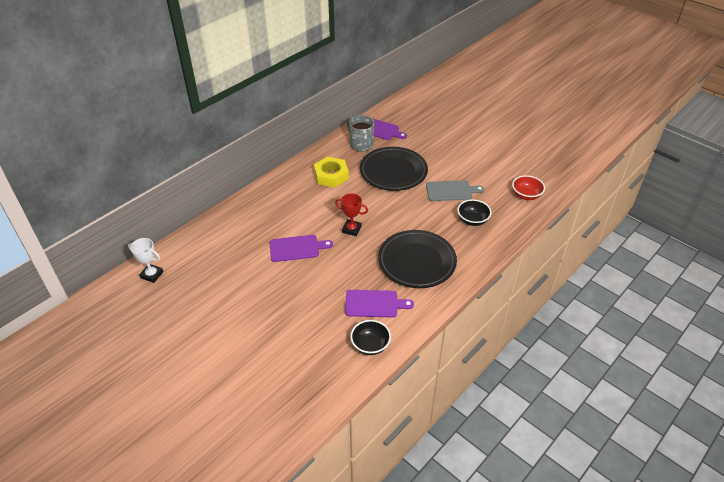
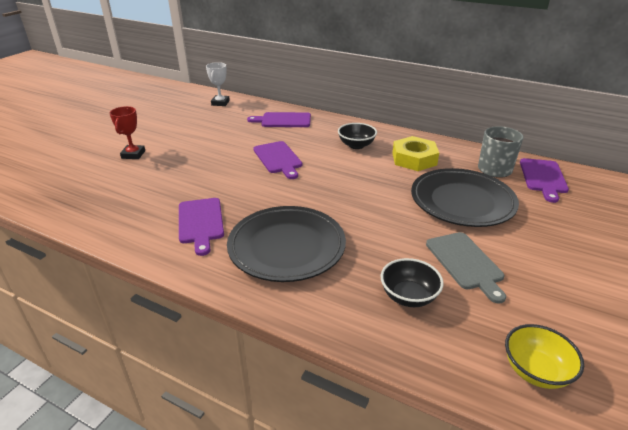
camera: 75 degrees right, 10 degrees down
red trophy [335,193,368,236] -> red trophy moved to [110,106,145,159]
black bowl [350,320,391,355] -> black bowl moved to [338,123,377,149]
red bowl [512,175,545,200] -> yellow bowl [505,324,584,389]
none -> purple cutting board [247,112,311,127]

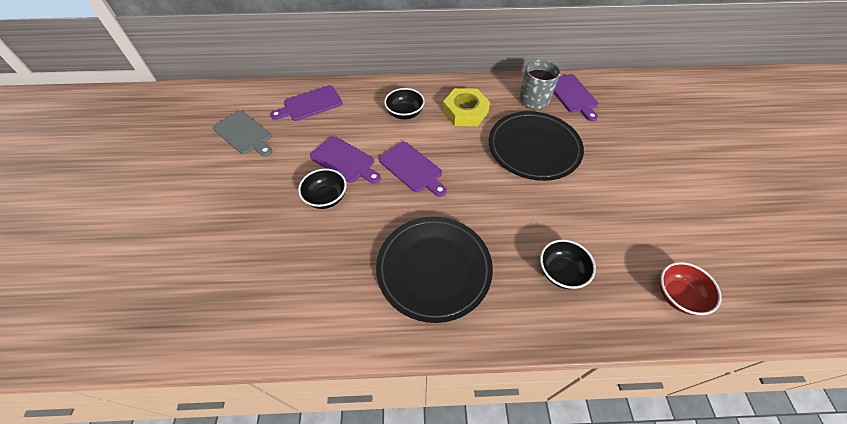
camera: 30 degrees left, 20 degrees up
red trophy [110,106,145,159] -> none
purple cutting board [179,198,224,256] -> purple cutting board moved to [379,142,447,197]
white trophy [206,62,230,106] -> none
grey cutting board [426,232,506,304] -> grey cutting board moved to [213,111,272,157]
yellow bowl [505,324,584,389] -> red bowl [660,262,722,315]
none -> black bowl [298,168,347,209]

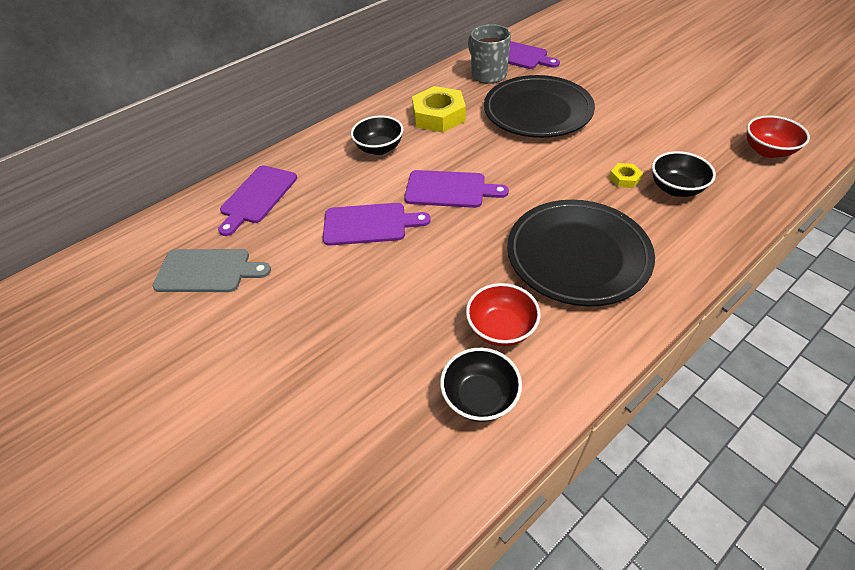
camera: 35 degrees left, 5 degrees down
black bowl [298,168,347,209] -> black bowl moved to [440,348,522,422]
none -> red bowl [466,283,541,346]
none -> yellow nut [609,163,643,188]

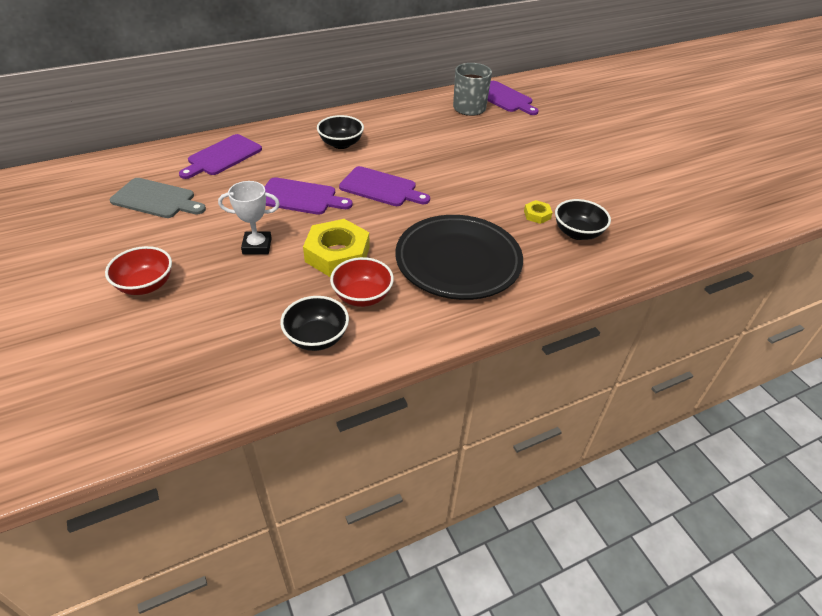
camera: 10 degrees right, 5 degrees down
yellow nut [412,86,466,133] -> yellow nut moved to [303,219,370,277]
black plate [484,75,595,138] -> none
red bowl [747,115,810,158] -> red bowl moved to [105,246,172,295]
none -> white trophy [218,181,280,255]

